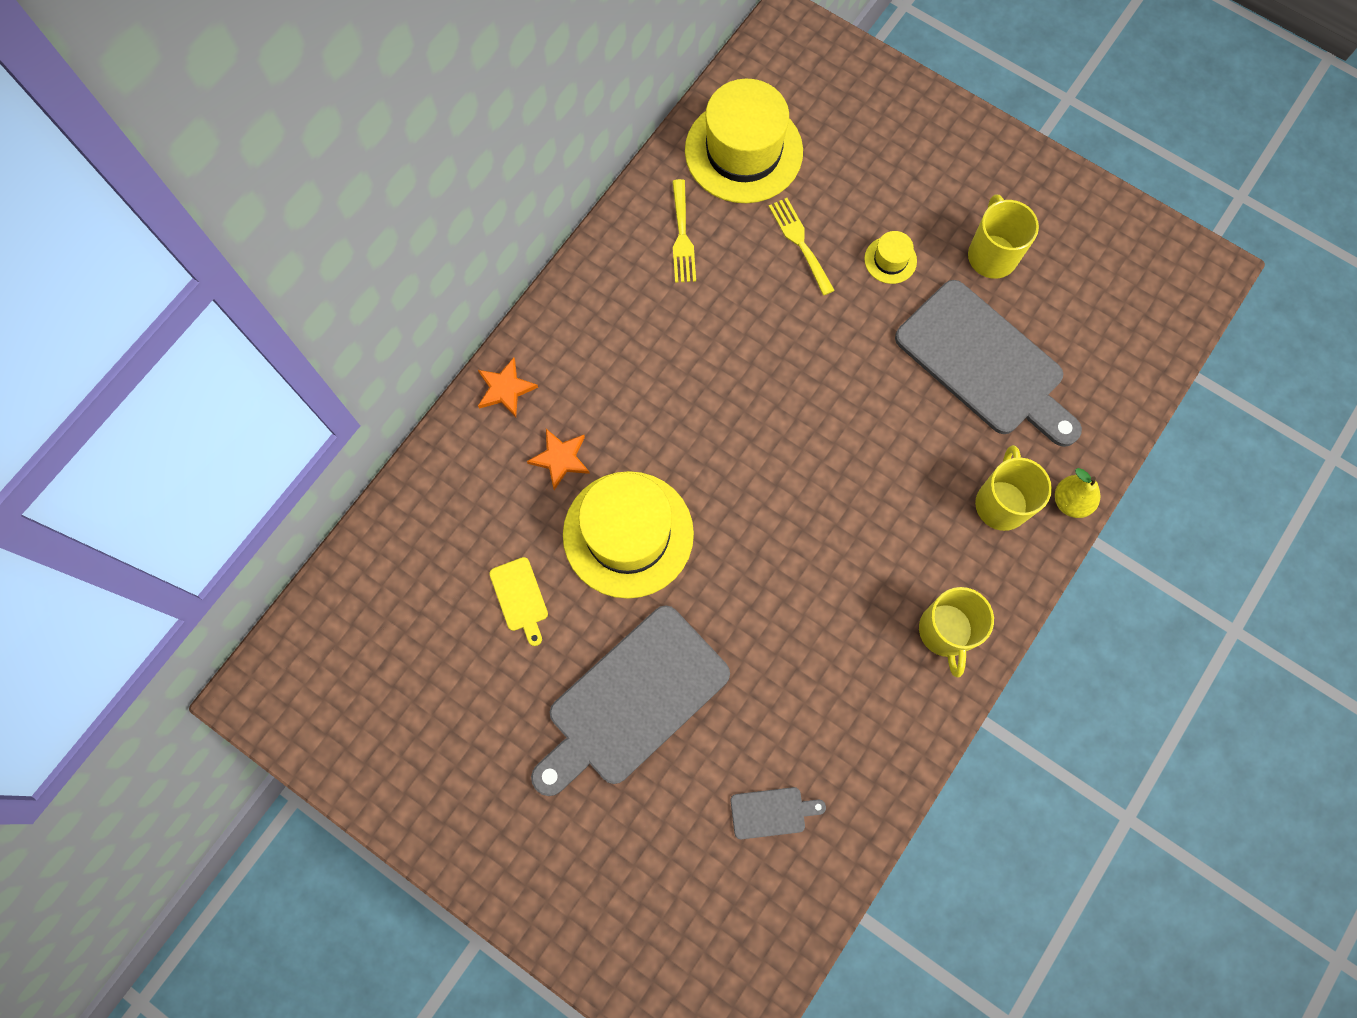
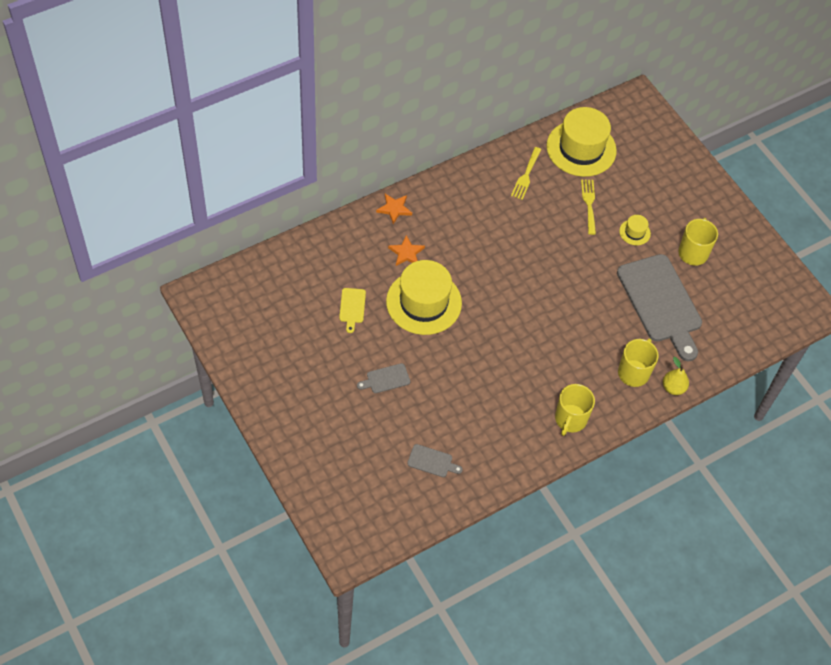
camera: 20 degrees right, 15 degrees down
grey cutting board [531,605,730,796] -> grey cutting board [357,363,410,393], size x0.42

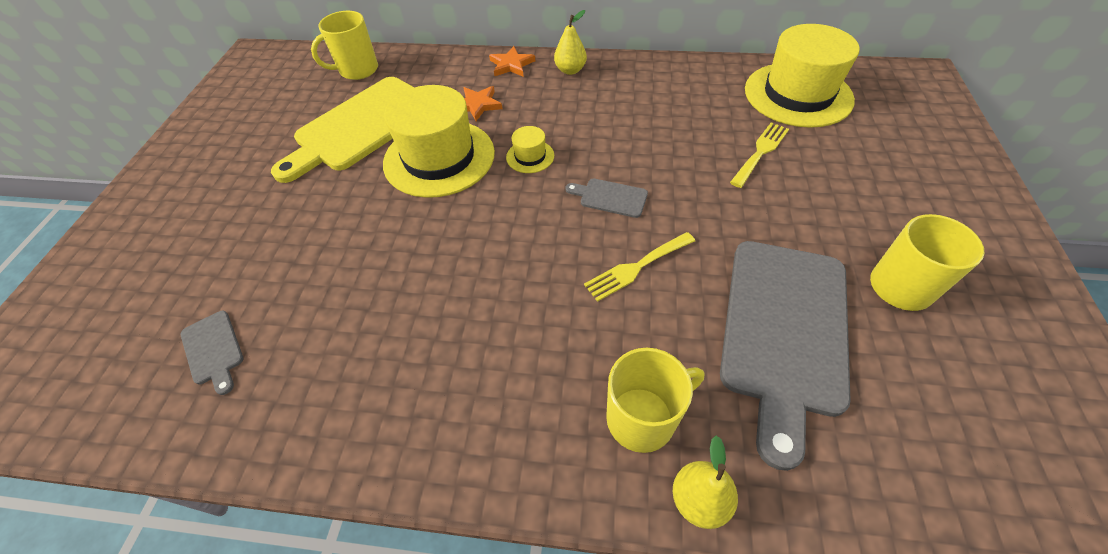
camera: 45 degrees right, 5 degrees down
yellow cutting board [339,288,366,333] -> yellow cutting board [271,77,415,183], size x2.41
grey cutting board [357,363,410,393] -> grey cutting board moved to [565,179,648,218]
yellow fork [511,147,542,200] -> yellow fork moved to [584,232,695,302]
yellow mug [555,384,595,436] -> yellow mug moved to [311,11,378,80]
yellow hat [619,215,651,245] -> yellow hat moved to [506,126,554,173]
none -> yellow pear [554,10,587,75]

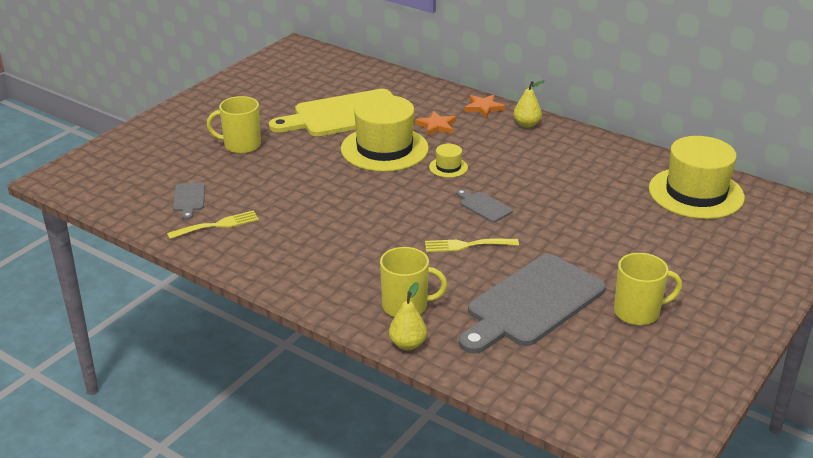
camera: 25 degrees right, 20 degrees down
yellow mug [311,11,378,80] -> yellow mug moved to [207,96,261,154]
yellow fork [730,122,789,188] -> yellow fork moved to [167,210,259,239]

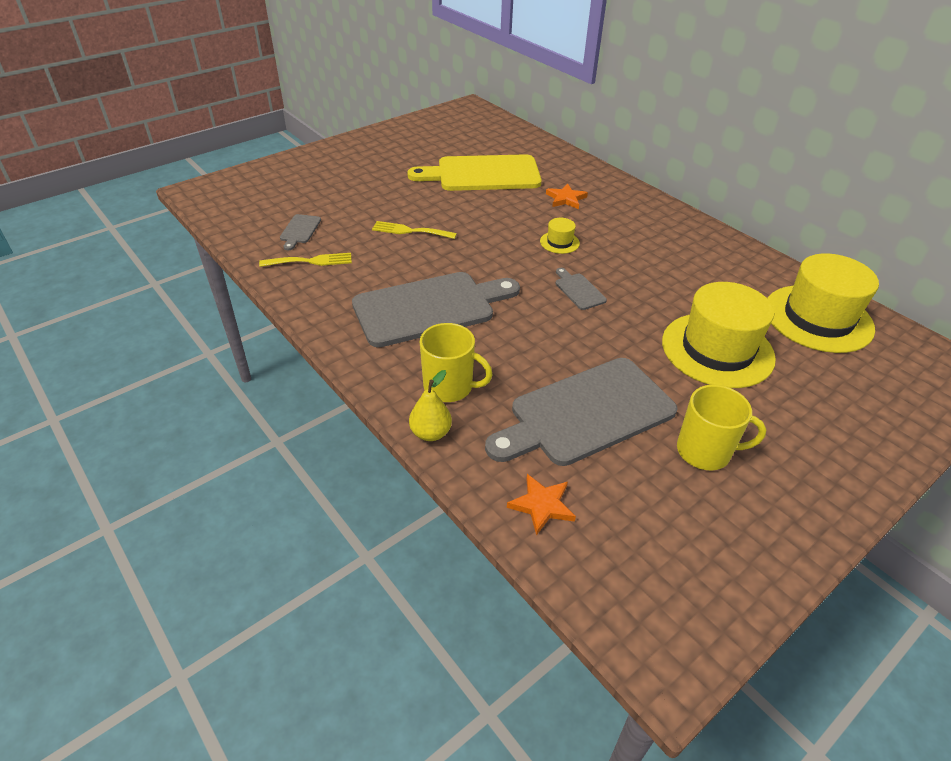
camera: 15 degrees right, 10 degrees up
yellow mug [207,96,261,154] -> none
yellow hat [341,95,429,172] -> yellow hat moved to [662,282,776,388]
yellow fork [425,239,519,252] -> yellow fork moved to [372,221,457,239]
orange star [464,95,505,118] -> orange star moved to [507,474,576,535]
yellow pear [513,80,545,128] -> none
none -> grey cutting board [352,272,520,347]

